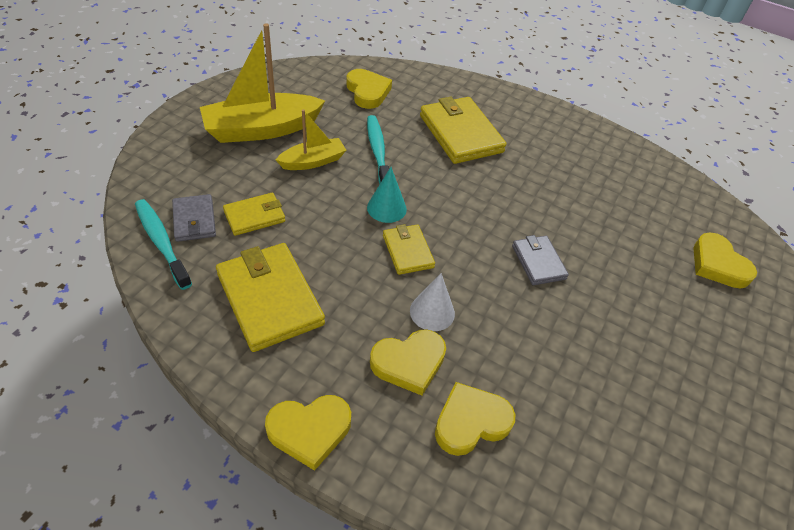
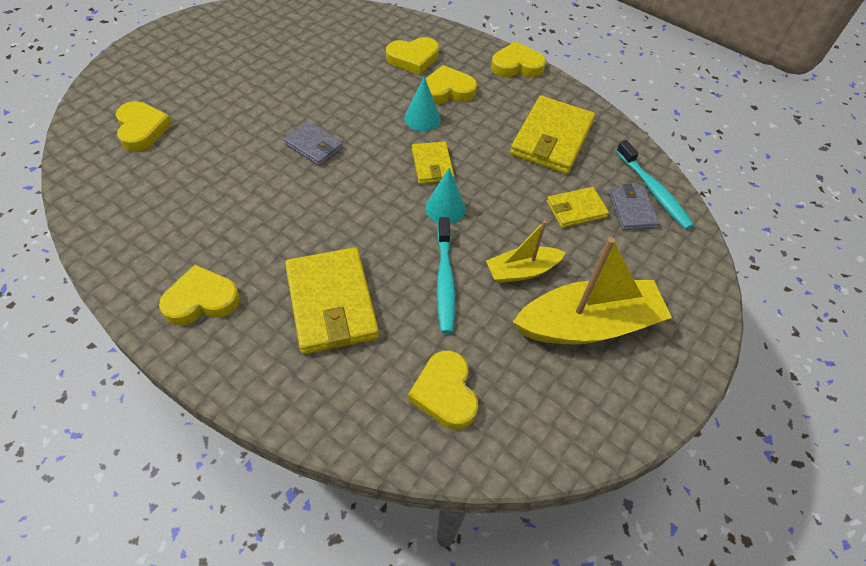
camera: 170 degrees left, 5 degrees up
yellow wallet [216,243,325,352] -> yellow wallet turned 45 degrees clockwise [510,96,595,174]
white cone [410,273,455,331] -> turquoise cone [404,76,441,131]
grey wallet [512,235,569,285] -> grey wallet turned 45 degrees counterclockwise [284,121,343,166]
none -> yellow heart [159,265,240,325]

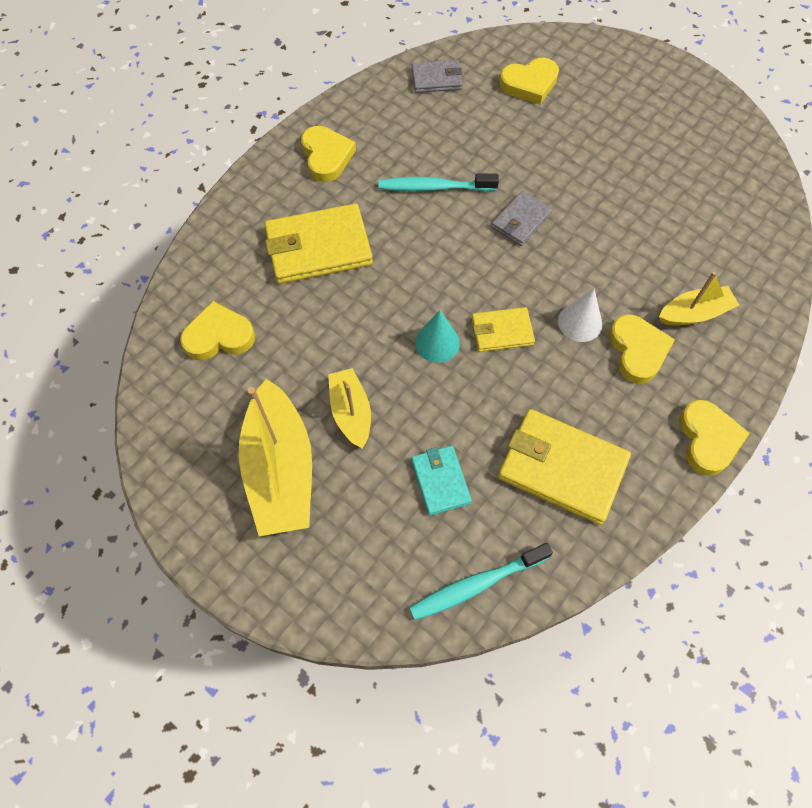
camera: 95 degrees right, 10 degrees up
yellow heart [386,37,439,75] -> yellow boat [659,272,739,325]
turquoise cone [404,76,441,131] -> white cone [558,289,602,342]
turquoise toothbrush [437,217,455,333] -> turquoise toothbrush moved to [378,174,499,191]
yellow wallet [547,187,609,228] -> turquoise wallet [411,446,472,515]
grey wallet [608,184,660,230] -> grey wallet moved to [412,60,463,93]

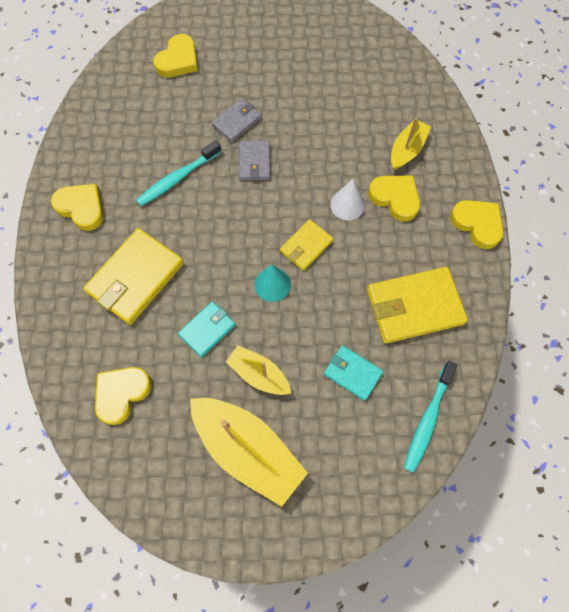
camera: 40 degrees left, 5 degrees up
grey wallet [412,60,463,93] -> grey wallet moved to [211,98,261,143]
none -> turquoise wallet [178,301,236,357]

